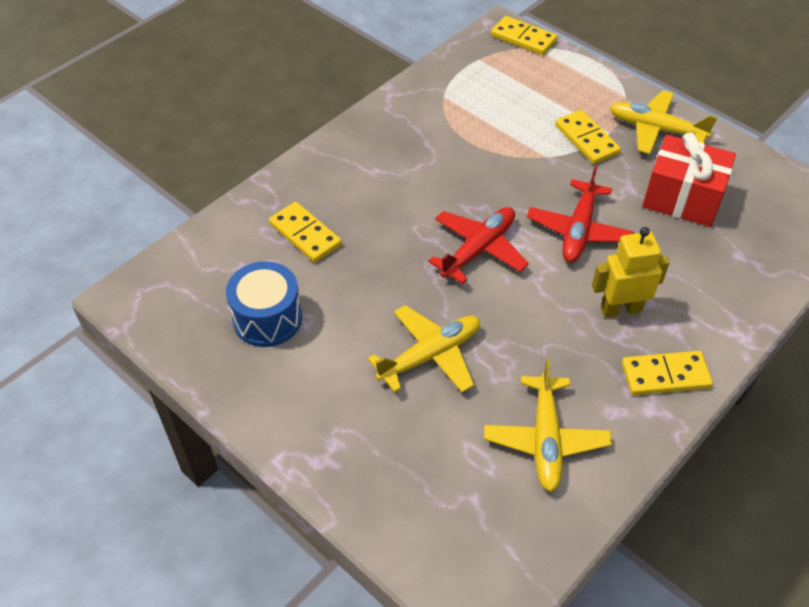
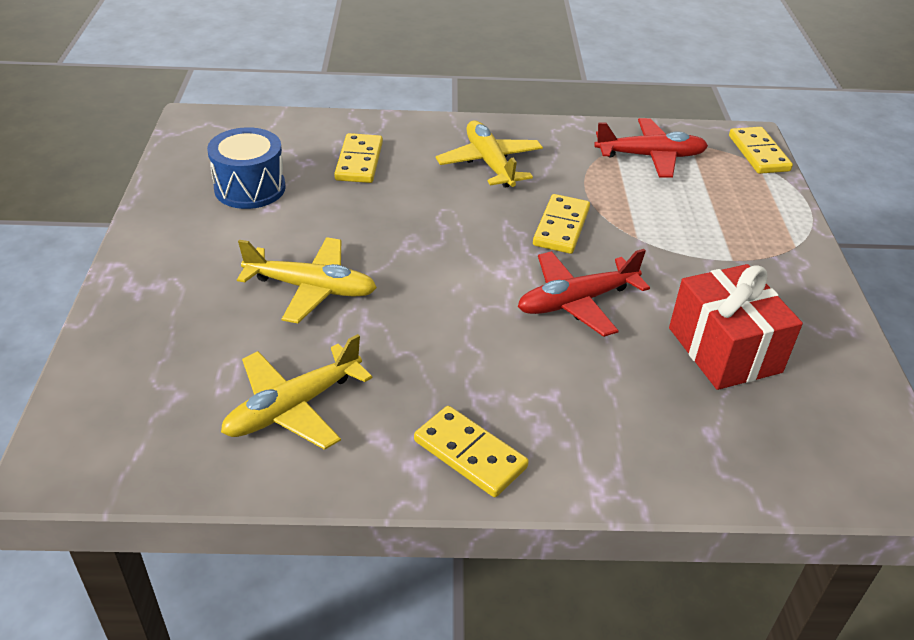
camera: 45 degrees right, 10 degrees down
red plane [428,207,529,284] -> red plane moved to [594,118,708,178]
yellow domino [555,110,621,164] -> yellow domino moved to [533,194,590,254]
yellow robot [592,227,670,318] -> none
yellow plane [610,90,718,154] -> yellow plane moved to [436,121,543,188]

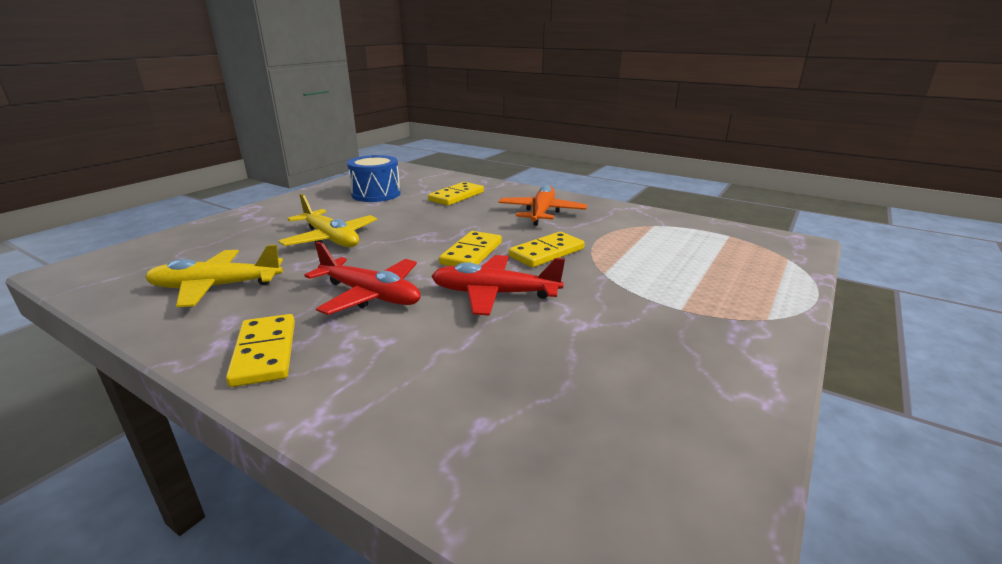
camera: 35 degrees right, 15 degrees down
yellow plane [436,121,543,188] -> orange plane [498,185,587,226]
red plane [594,118,708,178] -> red plane moved to [304,242,421,315]
red gift [669,264,803,390] -> none
yellow domino [729,127,793,174] -> yellow domino moved to [439,231,502,266]

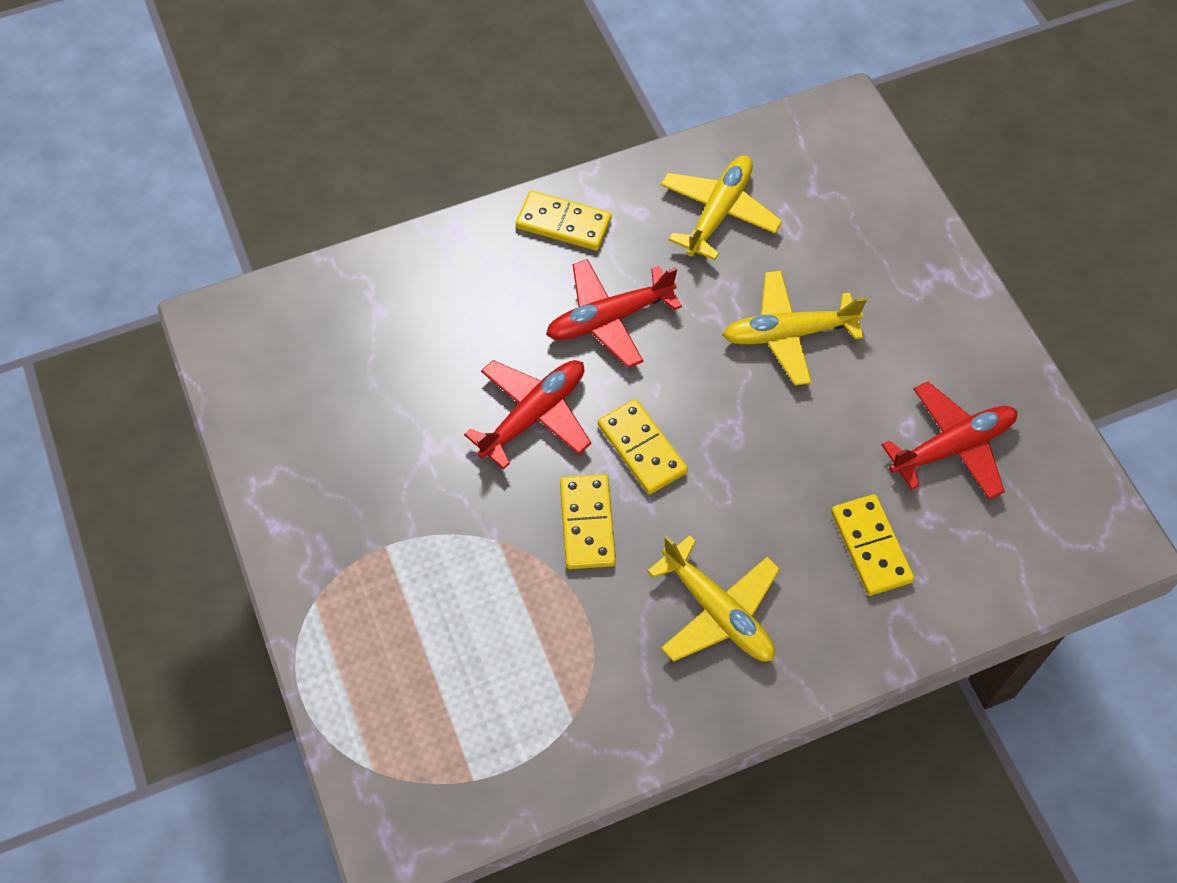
camera: 125 degrees right, 35 degrees up
blue drum [347,155,401,202] -> red plane [881,382,1017,500]
orange plane [498,185,587,226] -> yellow plane [647,535,780,662]

